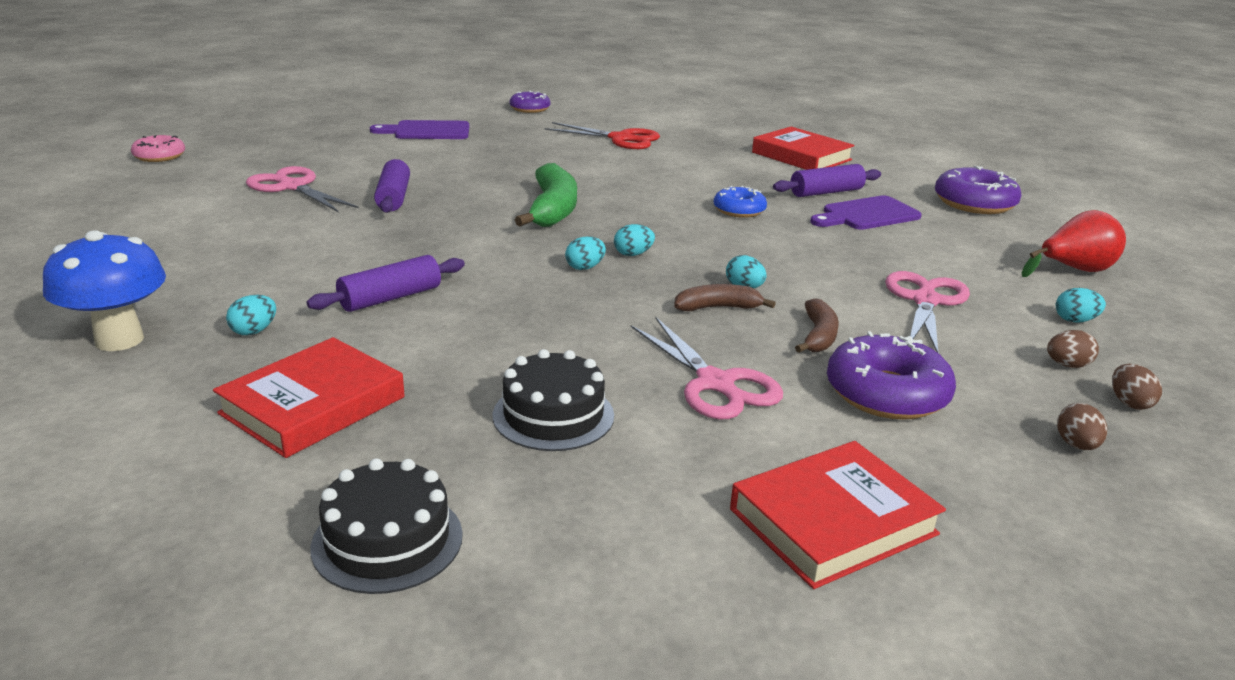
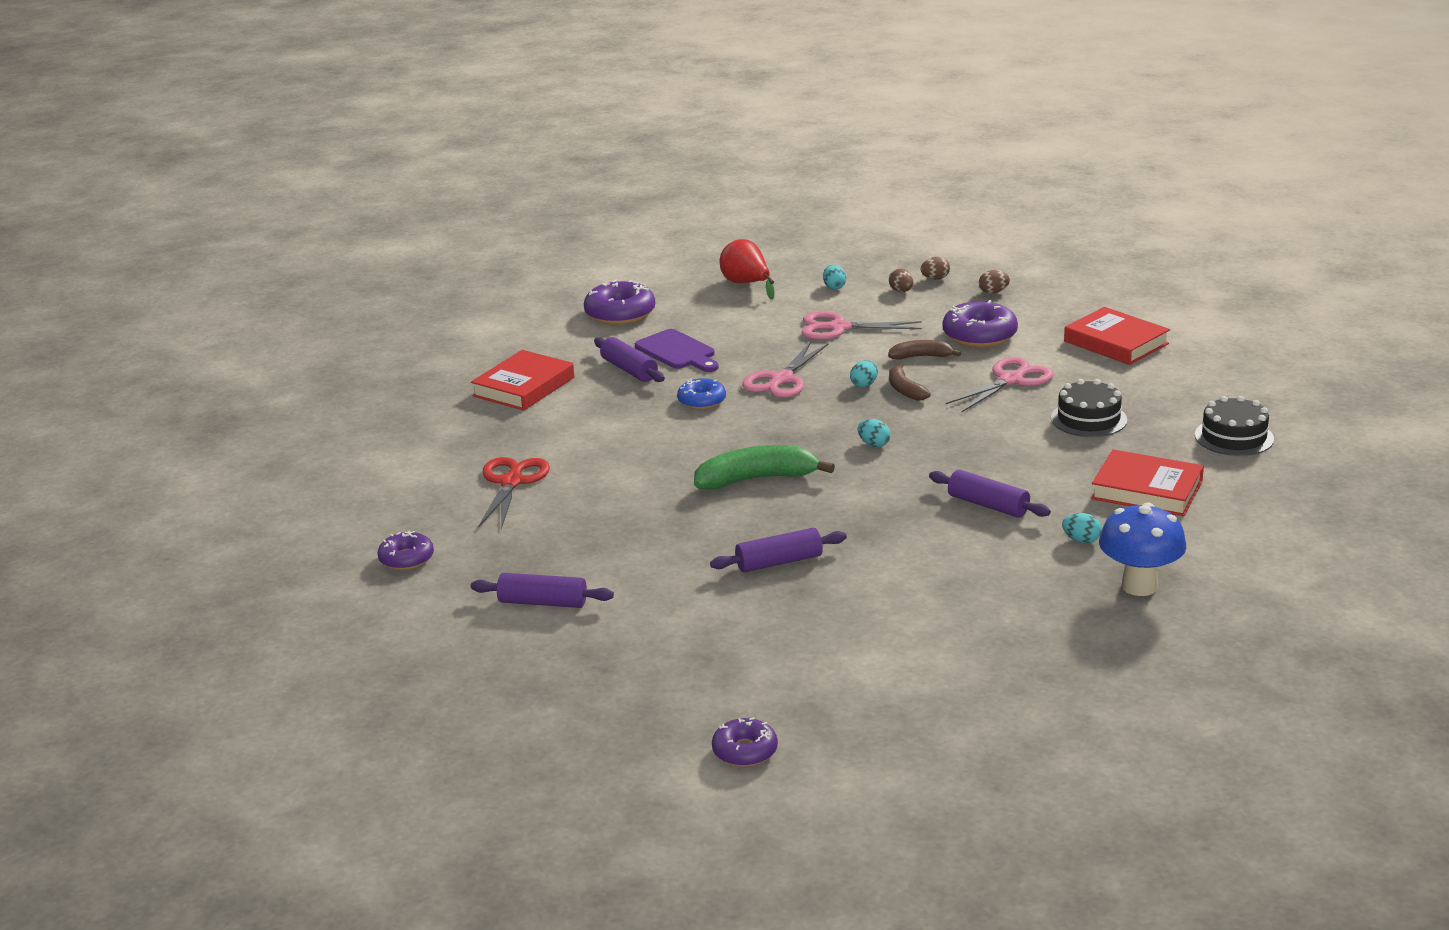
camera: 100 degrees left, 0 degrees up
pink donut [131,135,185,162] -> purple donut [712,717,778,767]
pink scissors [246,166,359,212] -> pink scissors moved to [742,342,829,398]
purple cutting board [370,120,469,139] -> purple rolling pin [471,573,614,608]
turquoise egg [614,224,655,256] -> none

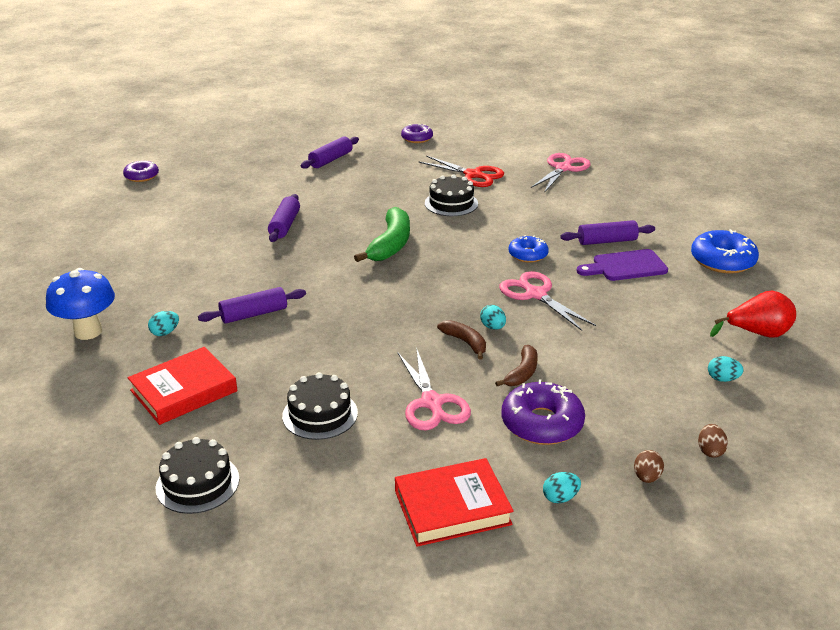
camera: 115 degrees right, 5 degrees up
red book [471,350,574,411] -> none
purple donut [584,280,655,325] -> blue donut [691,229,759,274]
pink scissors [801,311,922,340] -> pink scissors moved to [531,153,591,193]
turquoise egg [858,419,891,447] -> turquoise egg moved to [543,472,581,503]
brown egg [889,268,914,292] -> none
brown banana [889,363,931,401] -> brown banana turned 45 degrees clockwise [437,320,486,360]
none -> black cake [425,174,478,216]

